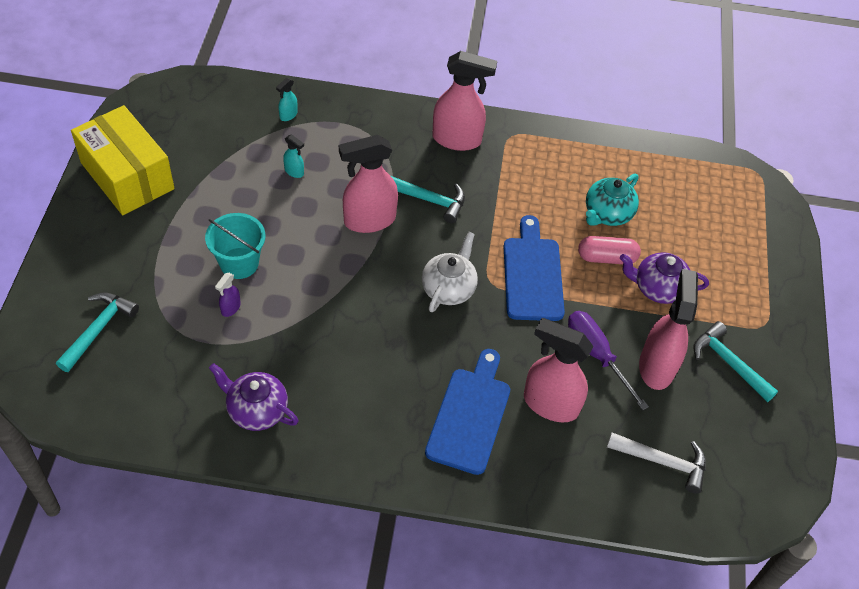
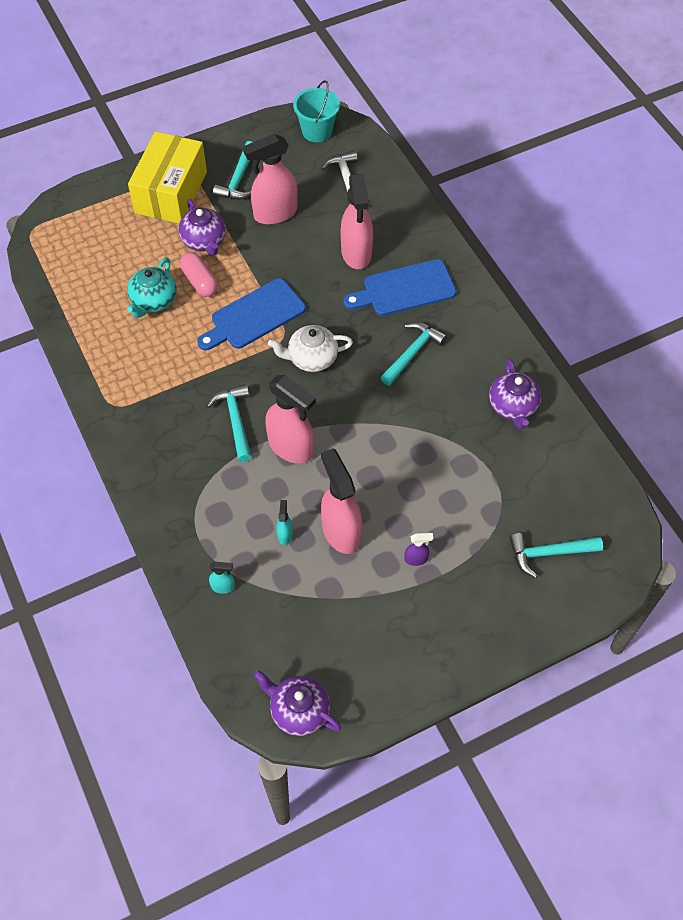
camera: 120 degrees left, 5 degrees up
yellow box [71,105,175,215] -> yellow box moved to [128,132,207,224]
turquoise bucket [205,213,265,279] -> turquoise bucket moved to [293,80,340,142]
purple spray bottle [215,273,241,317] -> purple spray bottle moved to [405,533,433,566]
pink spray bottle [432,51,497,151] -> pink spray bottle moved to [321,448,362,554]
purple screwdriver [568,311,649,410] -> none
turquoise teapot [586,174,639,226] -> turquoise teapot turned 105 degrees clockwise [127,258,177,318]
none -> purple teapot [254,670,341,736]
none -> turquoise hammer [380,322,447,386]

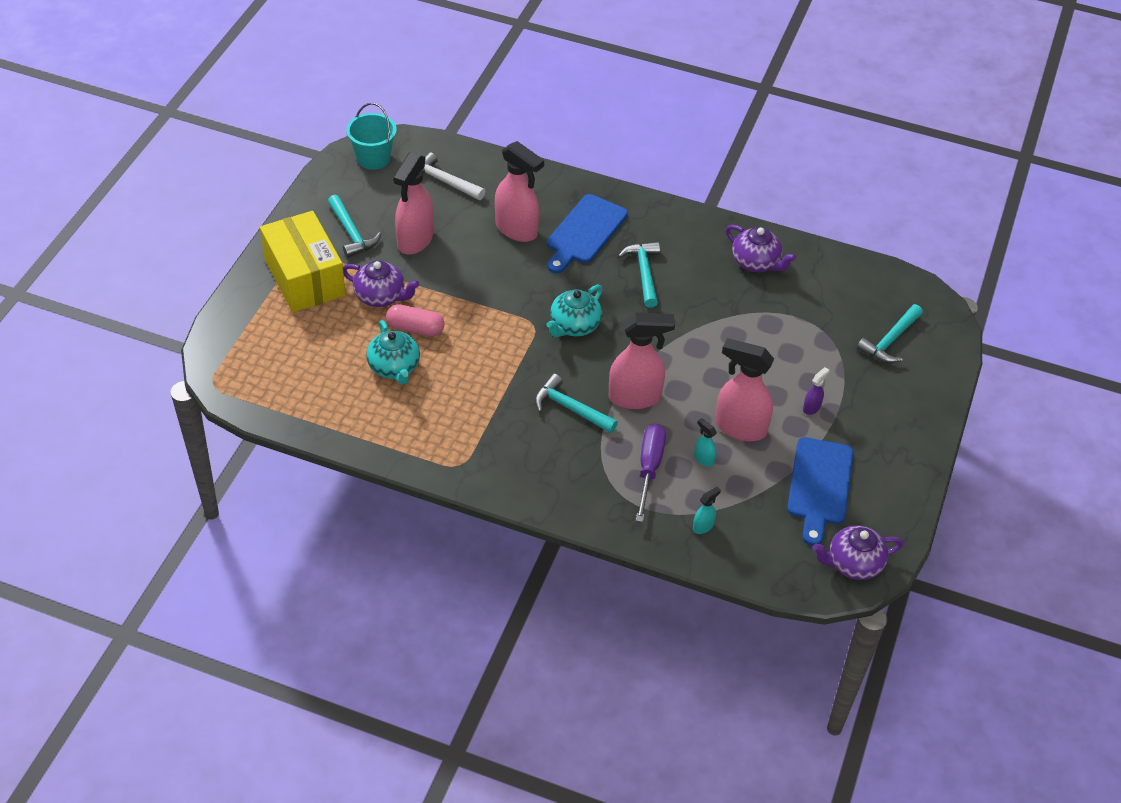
camera: 45 degrees left, 10 degrees down
blue cutting board [197,278,306,350] -> blue cutting board moved to [787,437,853,546]
white teapot [268,325,353,372] -> turquoise teapot [546,285,602,337]
none -> purple screwdriver [636,424,666,522]

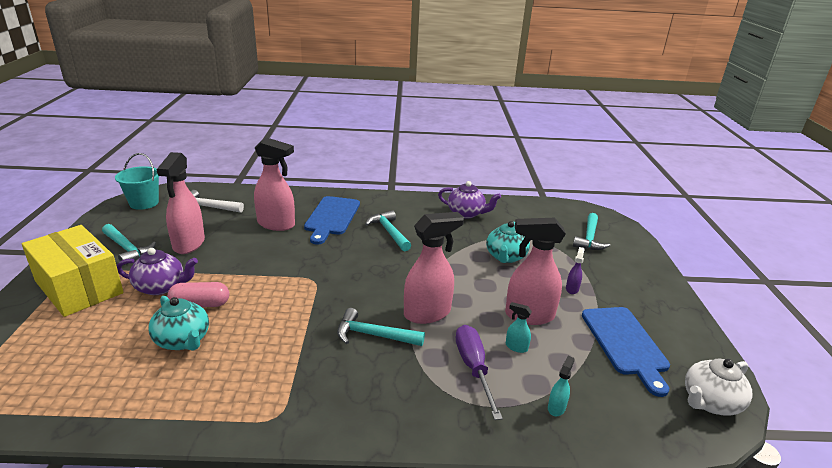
camera: 20 degrees left, 20 degrees down
turquoise teapot [546,285,602,337] -> turquoise teapot moved to [486,221,530,263]
purple teapot [813,525,904,580] -> white teapot [685,359,752,416]

